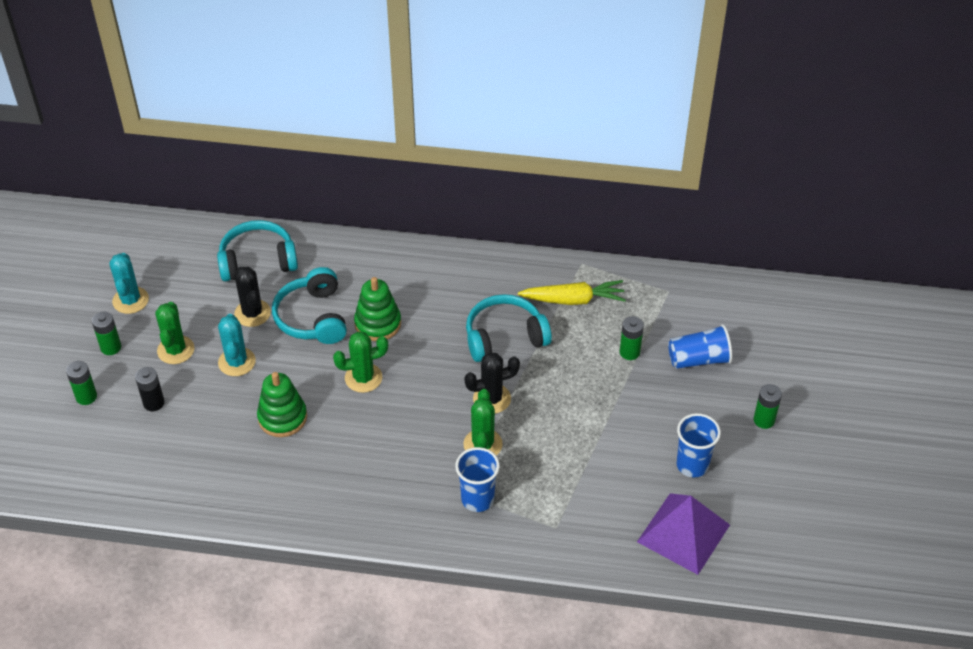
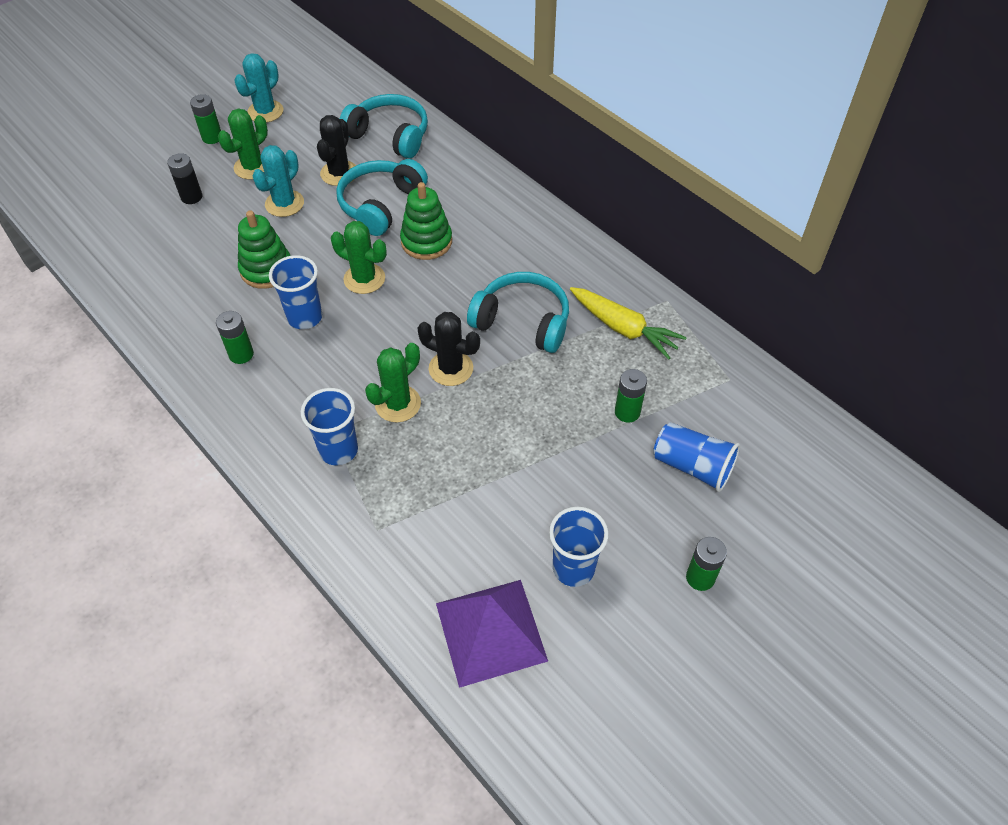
camera: 40 degrees right, 5 degrees up
green battery [66,361,97,405] -> green battery moved to [216,311,254,364]
none -> blue cup [269,255,322,329]

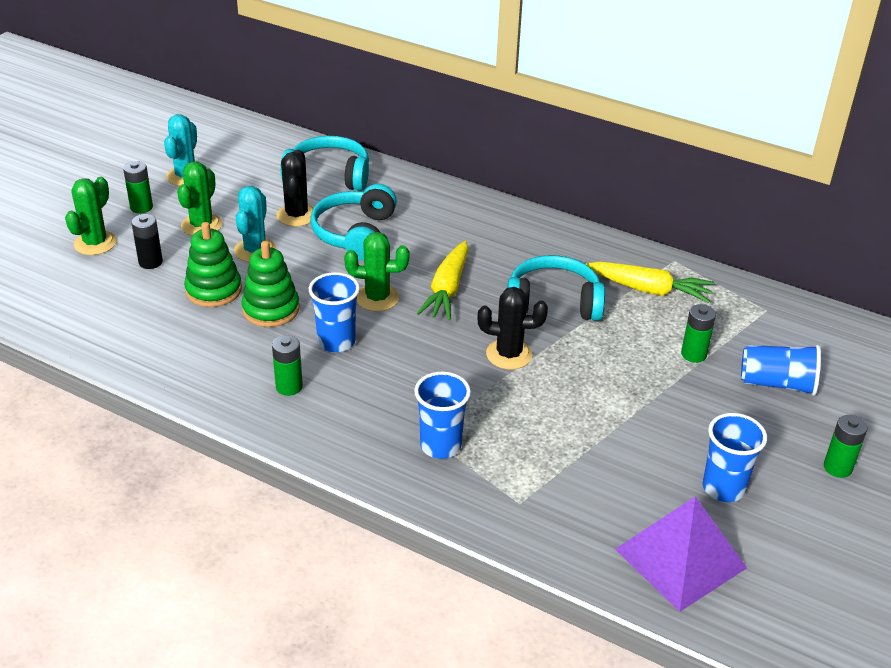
camera: 20 degrees left, 15 degrees down
green cactus [365,343,421,422] -> green cactus moved to [65,177,117,255]
green stacking toy [400,182,452,260] -> green stacking toy moved to [184,222,242,307]
none -> yellow carrot [417,241,468,320]

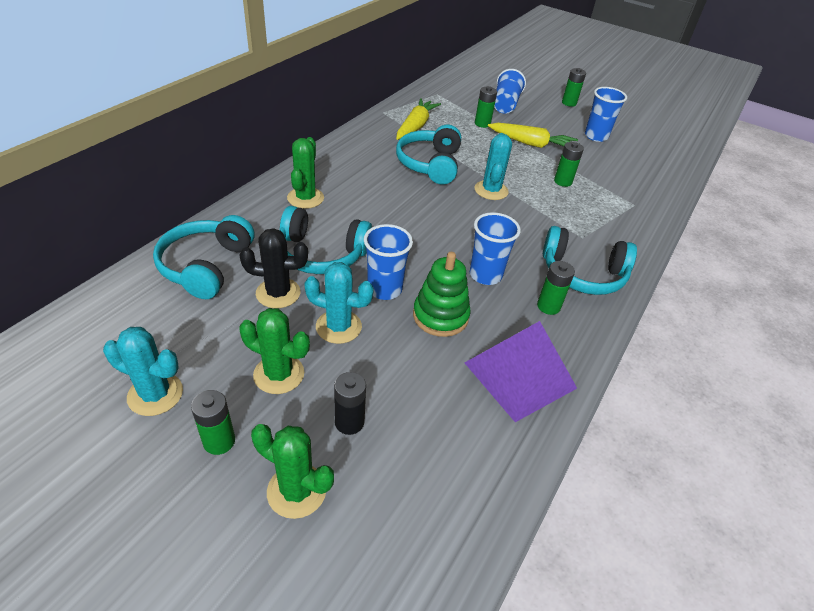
camera: 90 degrees left, 5 degrees up
green stacking toy [184,222,242,307] -> none
green cactus [344,232,410,311] -> green cactus moved to [287,137,324,209]
blue cup [414,372,471,459] -> blue cup moved to [364,224,413,300]
yellow carrot [417,241,468,320] -> yellow carrot moved to [488,123,578,148]
black cactus [477,287,548,369] -> turquoise cactus [475,133,512,200]
purple pyramid [615,496,747,612] -> purple pyramid moved to [465,321,577,422]
none -> turquoise headphones [543,226,637,295]
none -> green battery [554,142,584,187]

